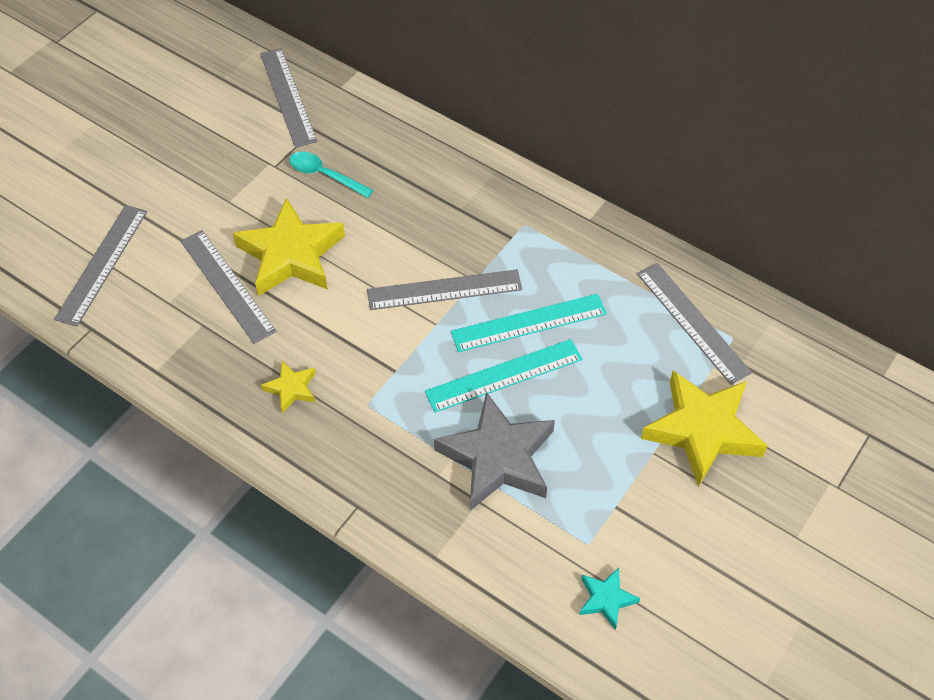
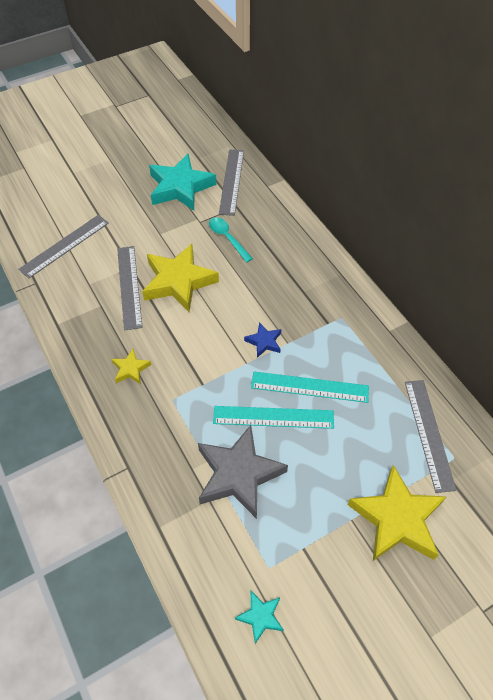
camera: 25 degrees right, 0 degrees up
grey ruler [367,269,522,310] -> blue star [244,322,281,358]
none -> turquoise star [149,153,217,211]

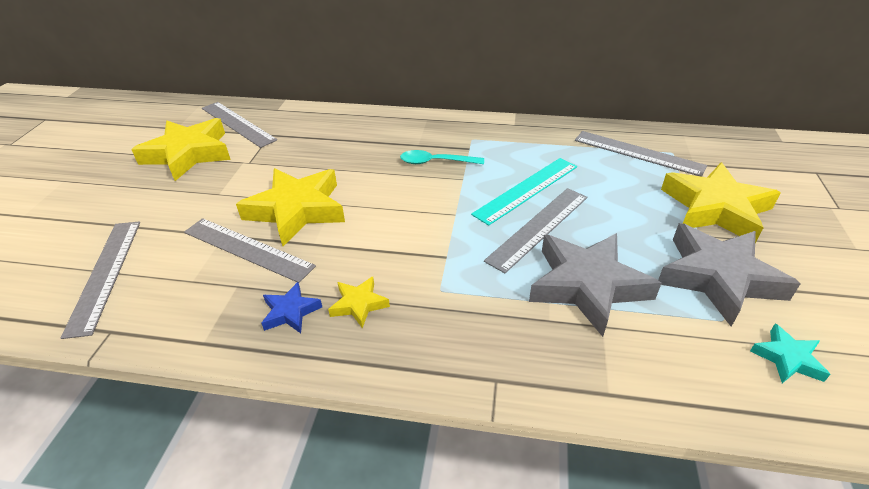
camera: 50 degrees left, 15 degrees down
turquoise star [149,153,217,211] -> yellow star [131,118,231,181]
turquoise spoon [209,217,253,262] -> turquoise spoon moved to [400,150,484,164]
turquoise ruler [213,406,334,429] -> grey ruler [484,188,587,273]
blue star [244,322,281,358] -> blue star moved to [261,282,322,333]
none -> grey star [658,223,801,327]

